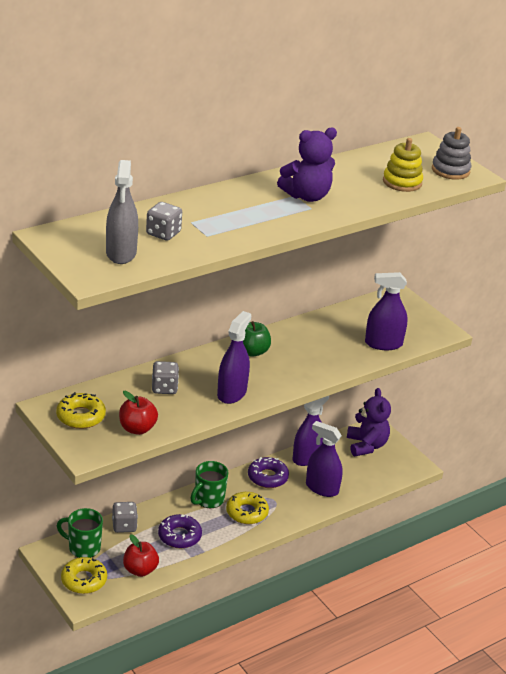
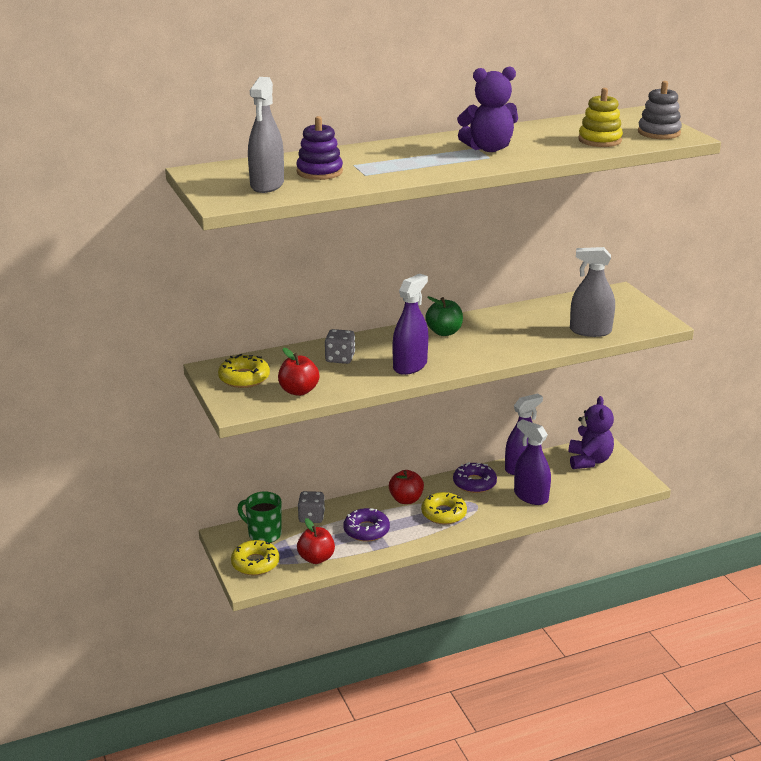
camera: 15 degrees right, 5 degrees down
grey dice [146,202,182,241] -> purple stacking toy [296,116,343,180]
green mug [191,461,228,508] -> red apple [389,470,424,504]
purple spray bottle [365,272,408,350] -> grey spray bottle [570,247,615,337]

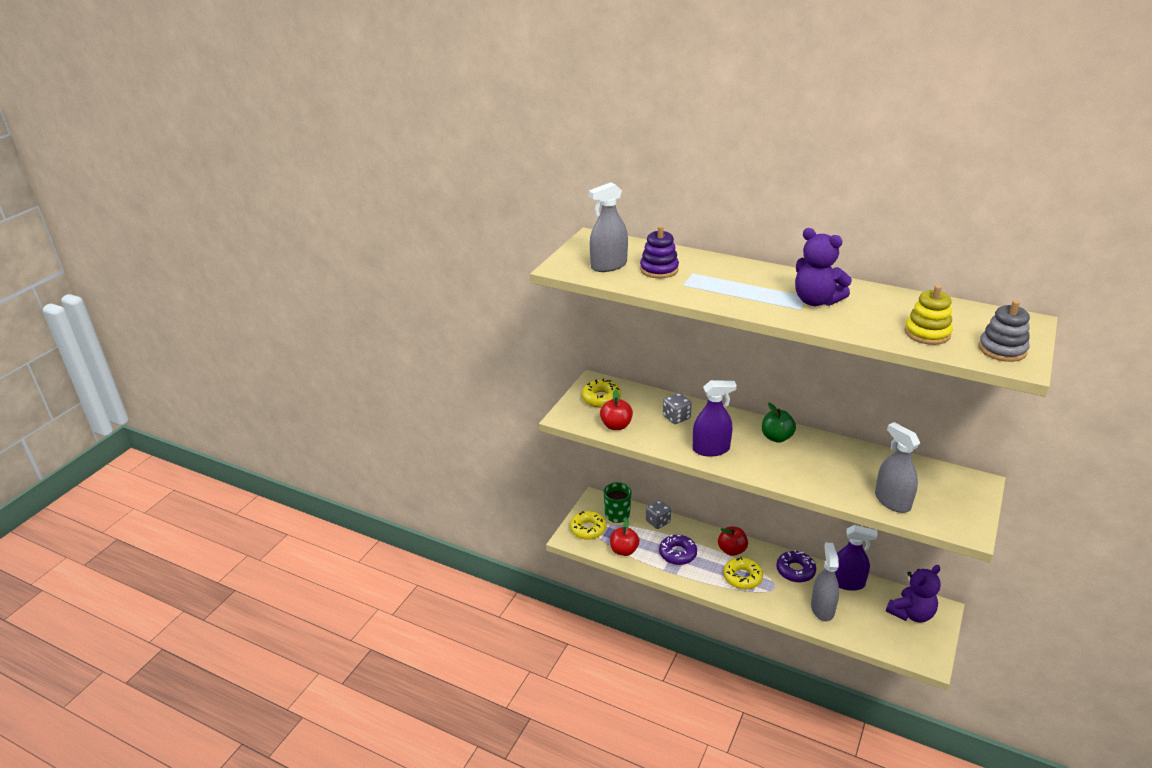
camera: 50 degrees right, 5 degrees up
purple spray bottle [514,419,551,505] -> grey spray bottle [811,543,839,621]

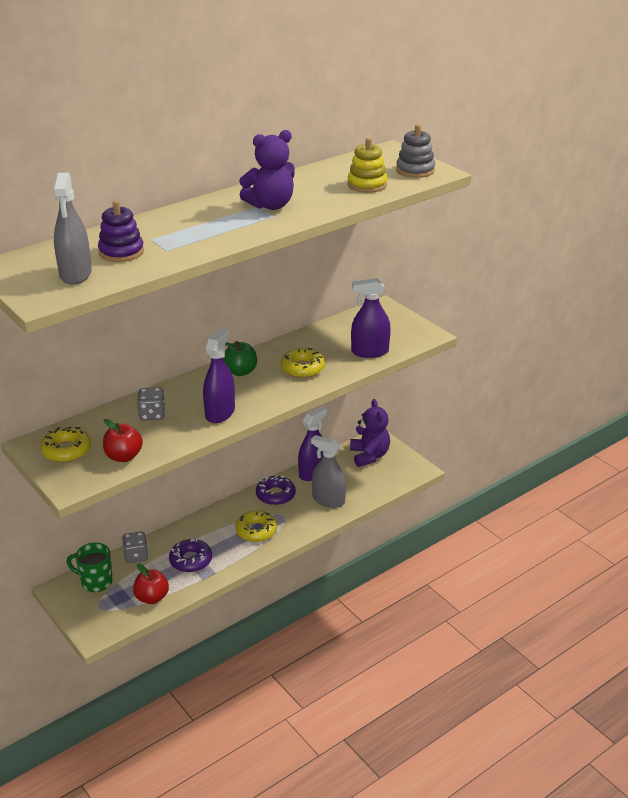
camera: 65 degrees left, 0 degrees up
yellow donut [570,511,606,540] -> yellow donut moved to [281,348,325,378]
red apple [718,526,748,556] -> none
grey spray bottle [875,422,920,513] -> purple spray bottle [351,278,391,358]

